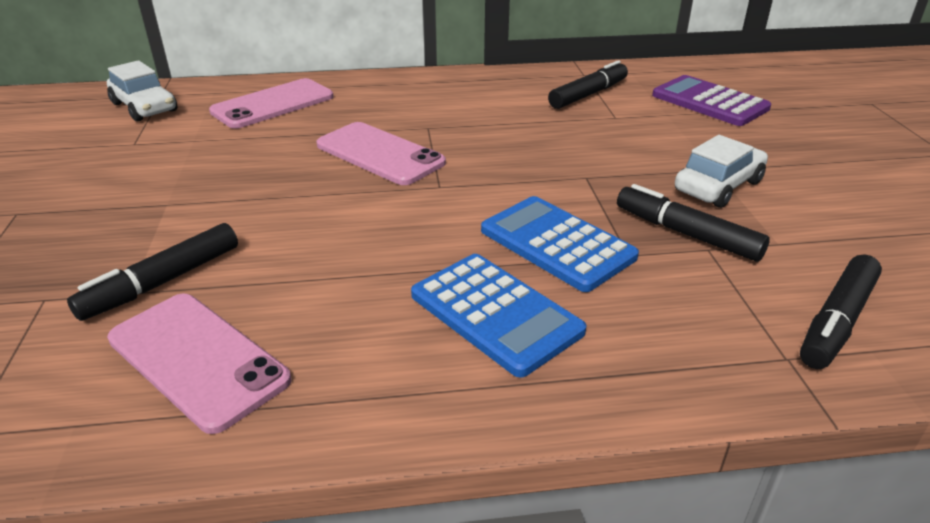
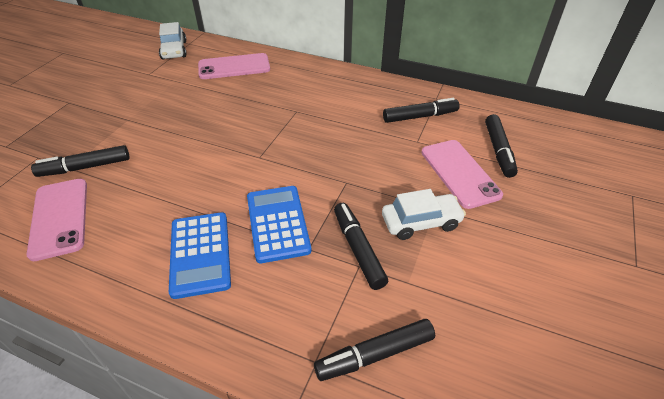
camera: 30 degrees right, 10 degrees up
pink phone [316,122,446,185] -> pink phone moved to [421,140,503,209]
purple calculator [652,75,771,126] -> black marker [485,114,518,178]

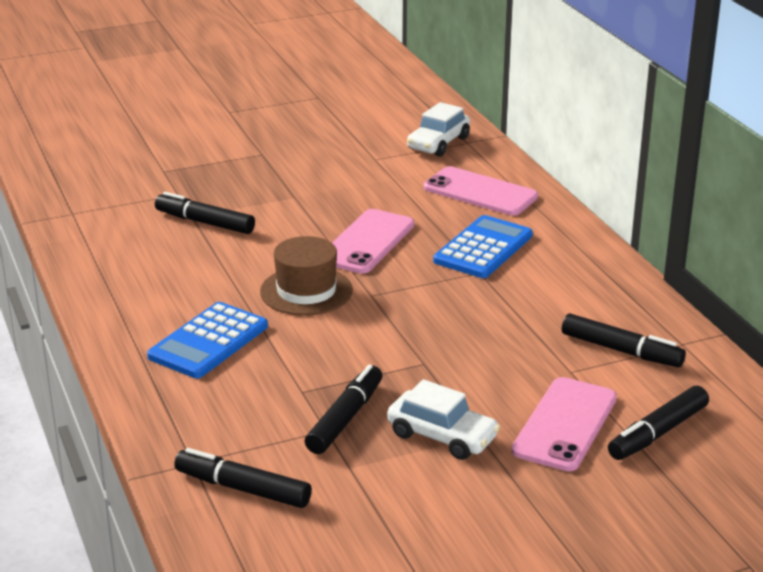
camera: 45 degrees right, 15 degrees down
pink phone [26,179,87,261] -> pink phone moved to [332,209,414,273]
blue calculator [247,186,311,263] -> blue calculator moved to [433,215,533,278]
none -> brown hat [260,236,353,316]

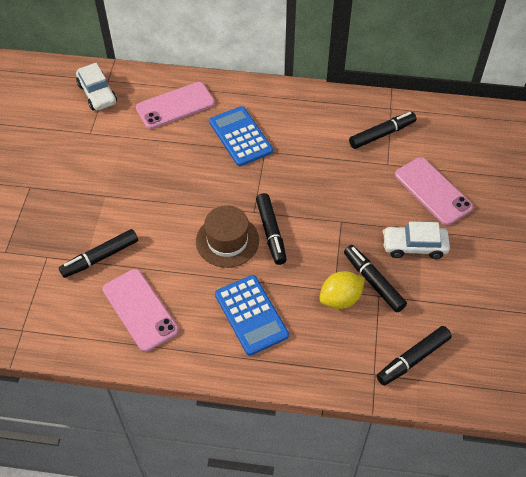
camera: 60 degrees left, 25 degrees up
pink phone [332,209,414,273] -> pink phone moved to [103,269,179,352]
white car [387,379,500,460] -> white car turned 150 degrees counterclockwise [383,222,450,259]
black marker [608,386,709,460] -> black marker moved to [256,193,287,265]
none -> yellow lemon [319,271,365,309]

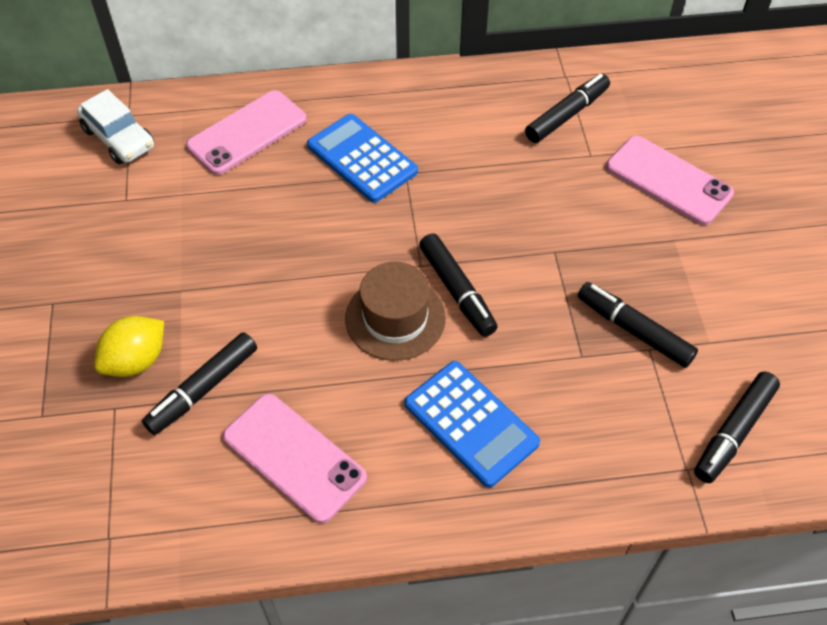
camera: 15 degrees left, 0 degrees up
yellow lemon [319,271,365,309] -> yellow lemon moved to [94,316,164,377]
white car [383,222,450,259] -> none

